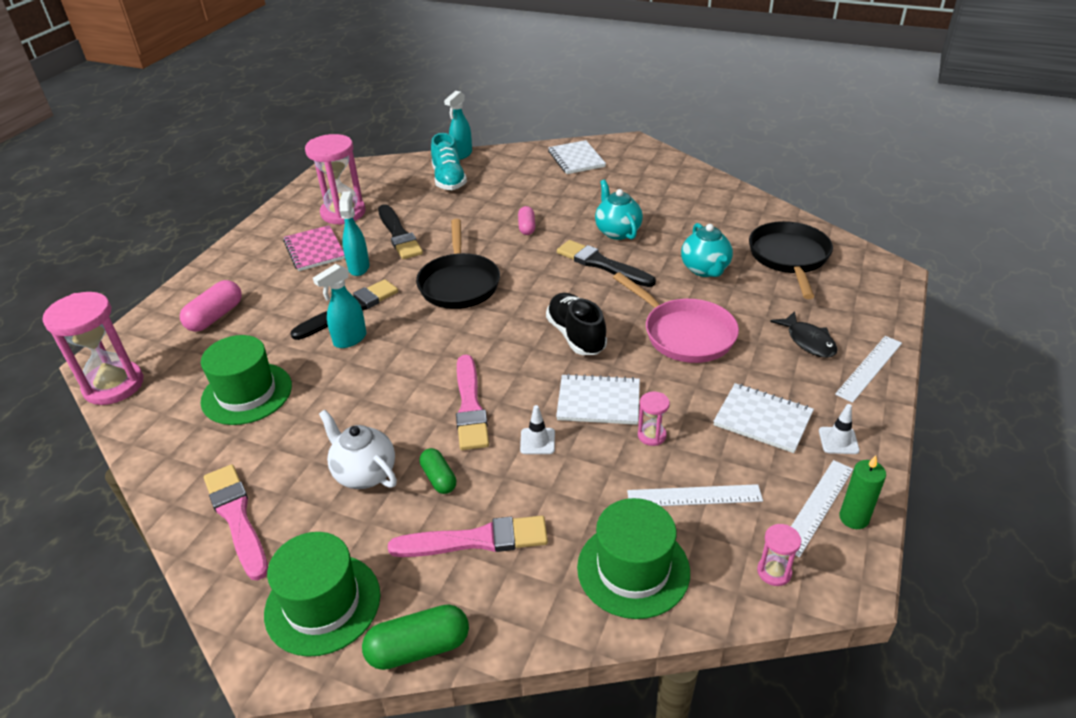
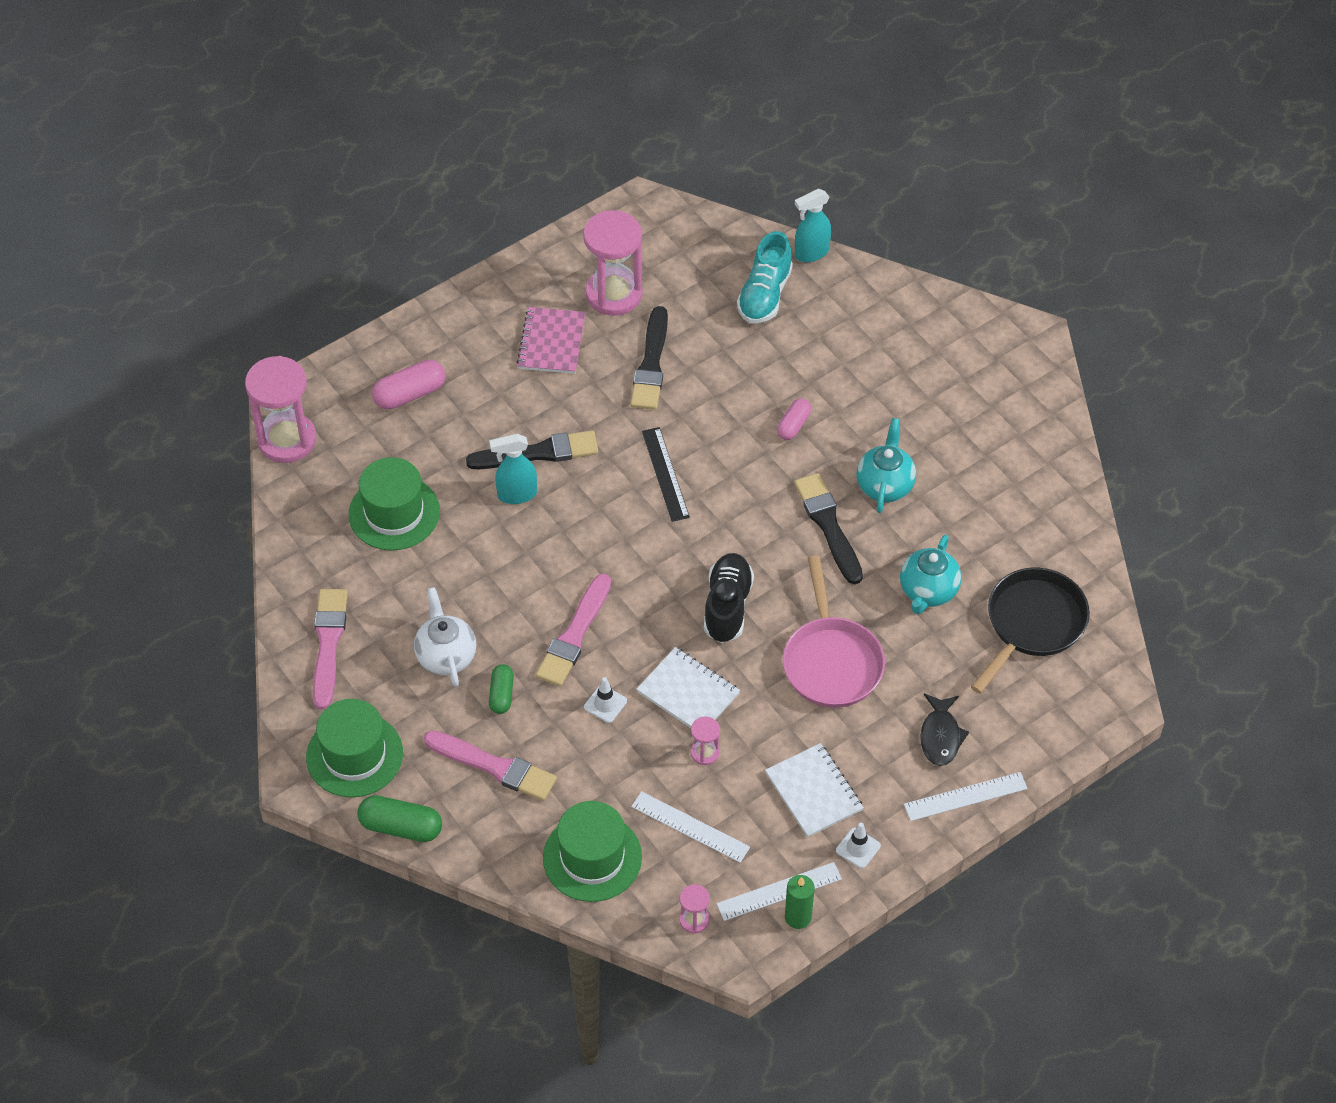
camera: 30 degrees right, 15 degrees up
turquoise spray bottle [339,191,370,276] -> none
black pan [416,219,500,309] -> black ruler [642,427,690,522]
white notebook [548,140,606,174] -> none

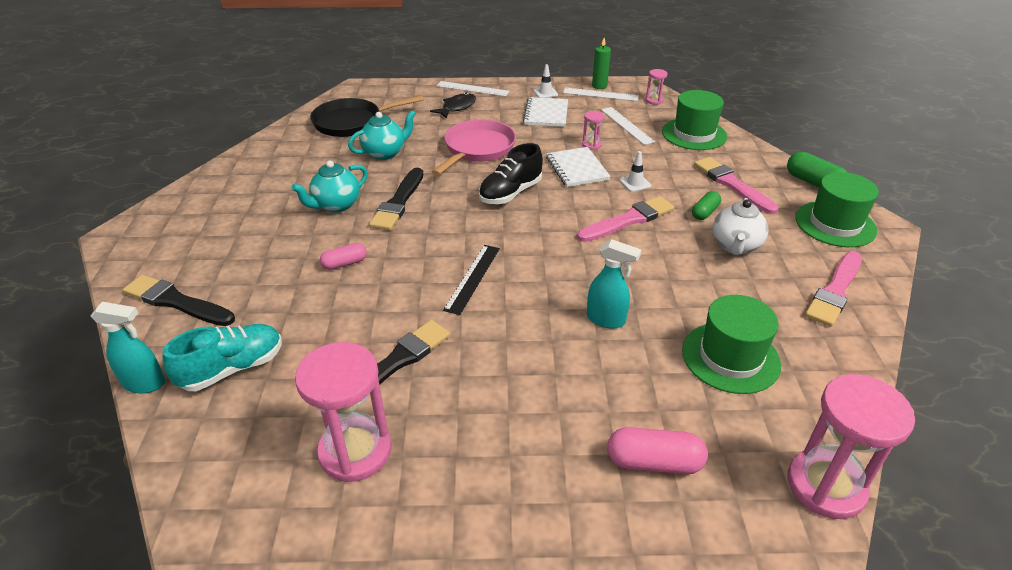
camera: 145 degrees left, 15 degrees down
black brush [466,430,598,469] -> black brush moved to [123,275,235,326]
pink notebook [517,307,586,374] -> none

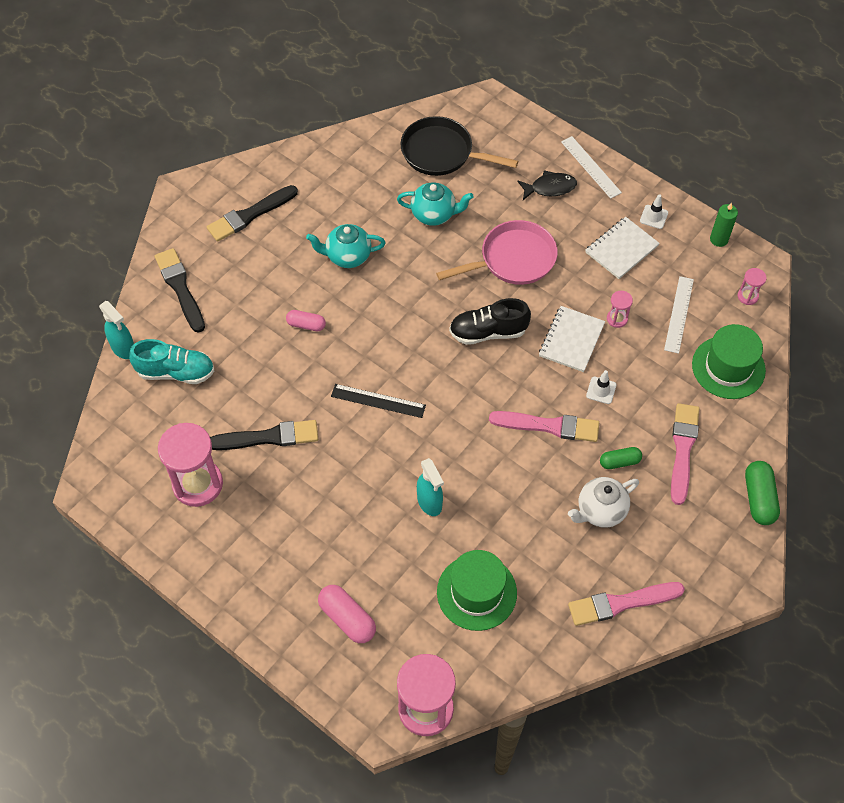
camera: 40 degrees right, 20 degrees up
black brush [369,168,423,231] -> black brush moved to [207,185,298,242]
black ruler [443,245,500,315] -> black ruler turned 45 degrees clockwise [331,384,426,418]
white ruler [563,88,639,101] -> none
green hat [795,172,879,247] -> none

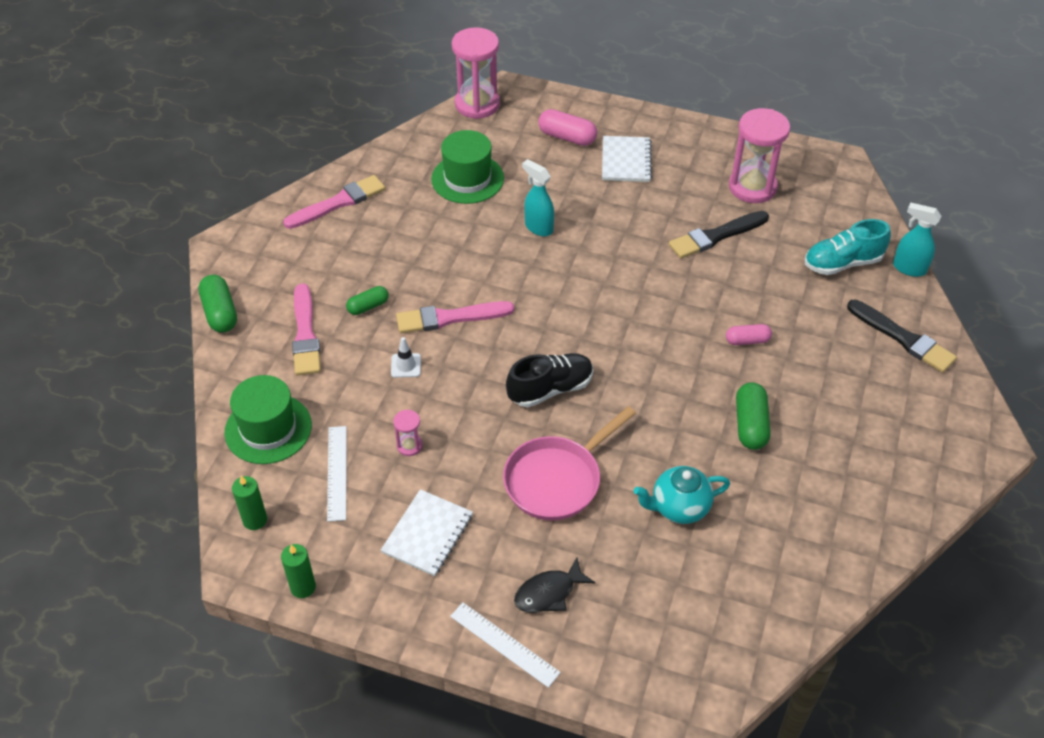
camera: 160 degrees right, 10 degrees down
black brush [207,185,298,242] -> none
turquoise teapot [306,224,385,268] -> green capsule [736,382,771,450]
black ruler [331,384,426,418] -> none
black pan [400,116,518,176] -> none
white notebook [539,306,605,372] -> white notebook moved to [602,136,652,182]
white teapot [568,477,639,528] -> none
white traffic cone [640,194,668,229] -> none
pink hourglass [738,268,767,305] -> green candle [232,476,267,530]

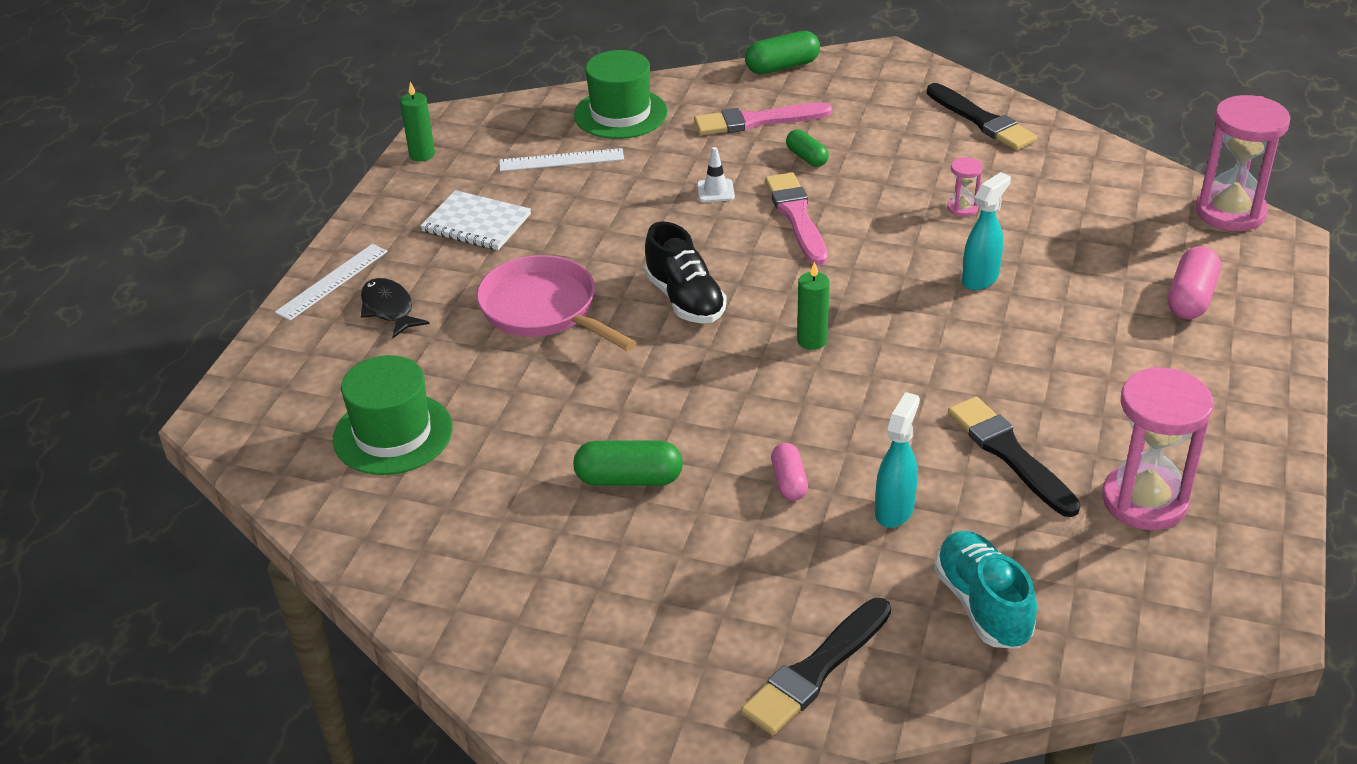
camera: 90 degrees right, 10 degrees down
green candle [232,476,267,530] -> green candle moved to [797,261,830,350]
pink brush [283,175,385,229] -> black brush [927,83,1037,150]
pink hourglass [393,410,423,456] -> pink hourglass moved to [947,157,983,217]
green hat [431,130,504,204] -> green hat moved to [333,355,453,475]
white notebook [602,136,652,182] -> none
turquoise teapot [633,466,730,524] -> none
turquoise spray bottle [893,203,941,277] -> turquoise spray bottle moved to [875,392,920,528]

